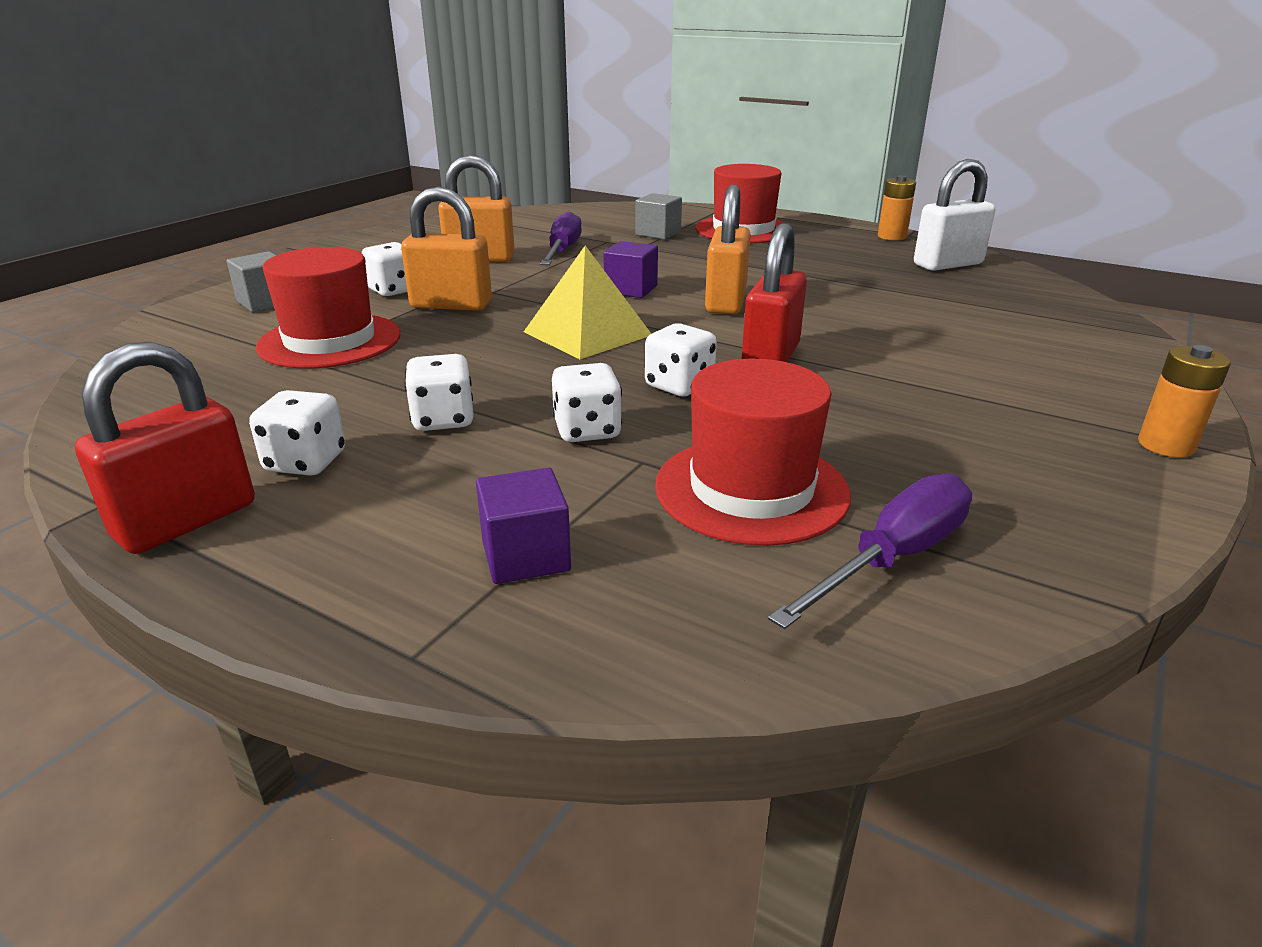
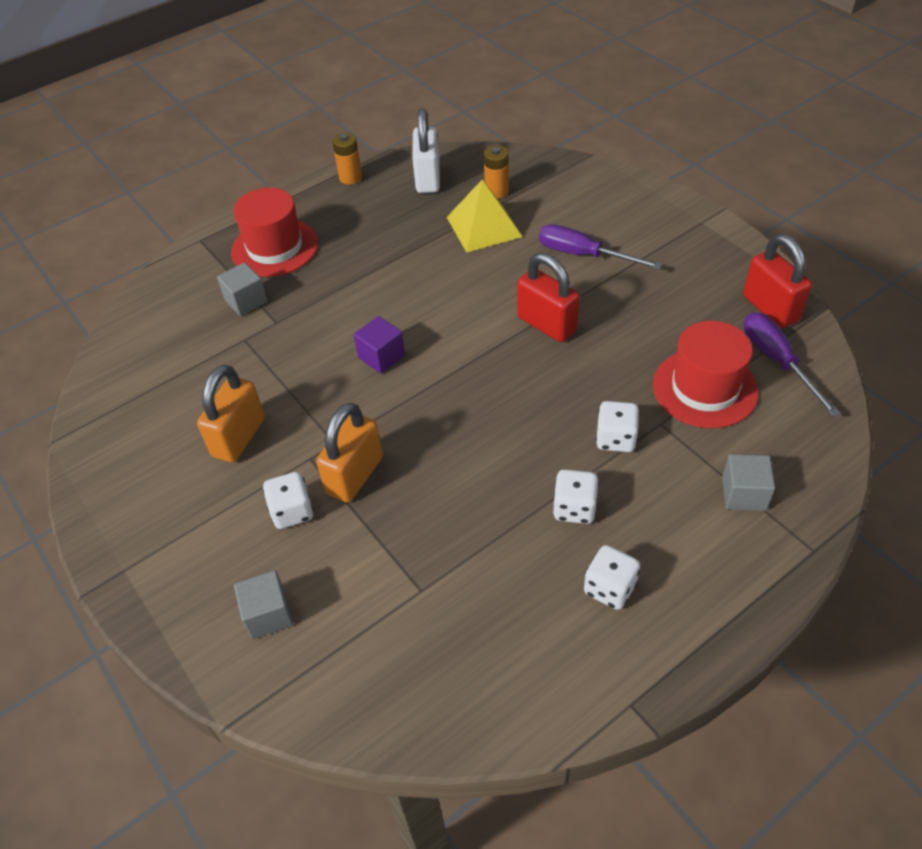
camera: 65 degrees left, 20 degrees up
red padlock [75,341,255,554] -> red padlock moved to [743,234,812,328]
red hat [256,247,400,369] -> none
purple cube [476,468,571,584] -> grey cube [722,454,775,511]
yellow pyramid [524,246,651,359] -> yellow pyramid moved to [447,180,522,253]
purple screwdriver [540,211,582,265] -> purple screwdriver moved to [539,224,662,270]
white dice [645,323,717,396] -> none
orange padlock [705,185,751,314] -> none
orange battery [1138,345,1231,457] -> orange battery moved to [484,145,509,199]

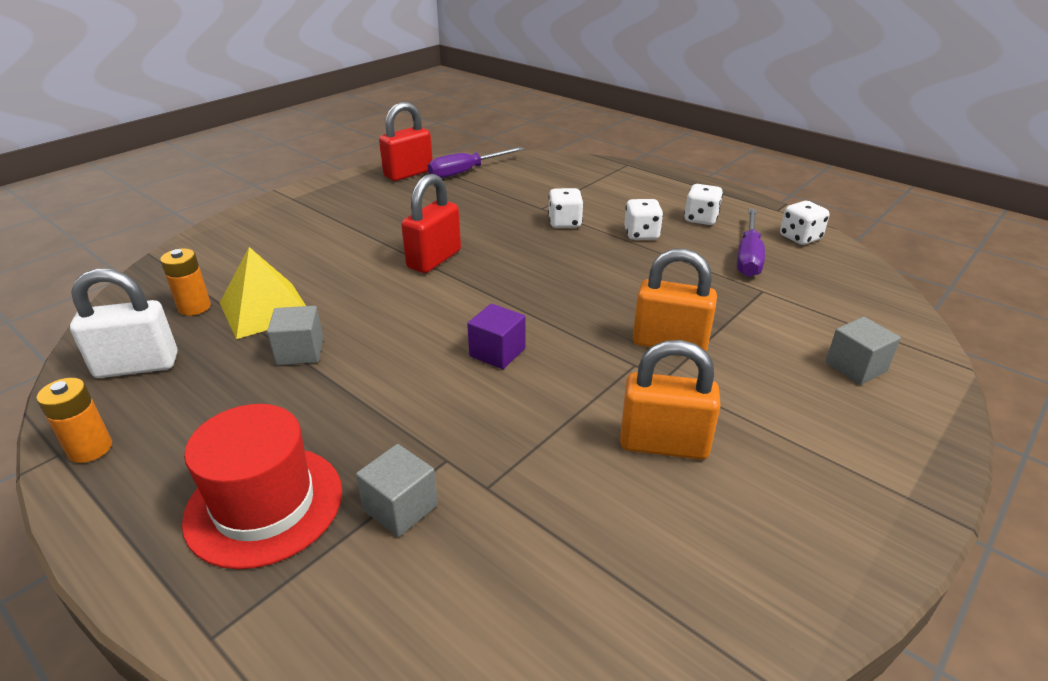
camera: 105 degrees left, 15 degrees down
white dice [263,472,314,529] -> white dice moved to [780,201,830,245]
purple screwdriver [539,224,662,270] -> purple screwdriver moved to [737,208,765,277]
red hat [653,321,759,428] -> none
grey cube [722,454,775,511] -> grey cube moved to [267,306,323,365]

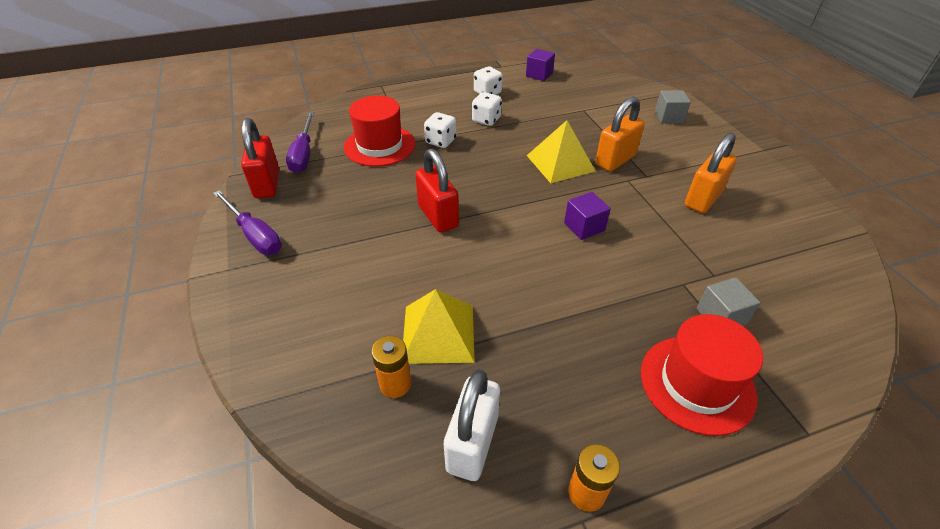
camera: 60 degrees left, 10 degrees up
grey cube [267,306,323,365] -> none
purple screwdriver [737,208,765,277] -> purple screwdriver moved to [213,190,282,255]
white dice [780,201,830,245] -> purple cube [526,49,555,81]
none -> red hat [344,96,415,167]
none -> yellow pyramid [527,120,595,183]

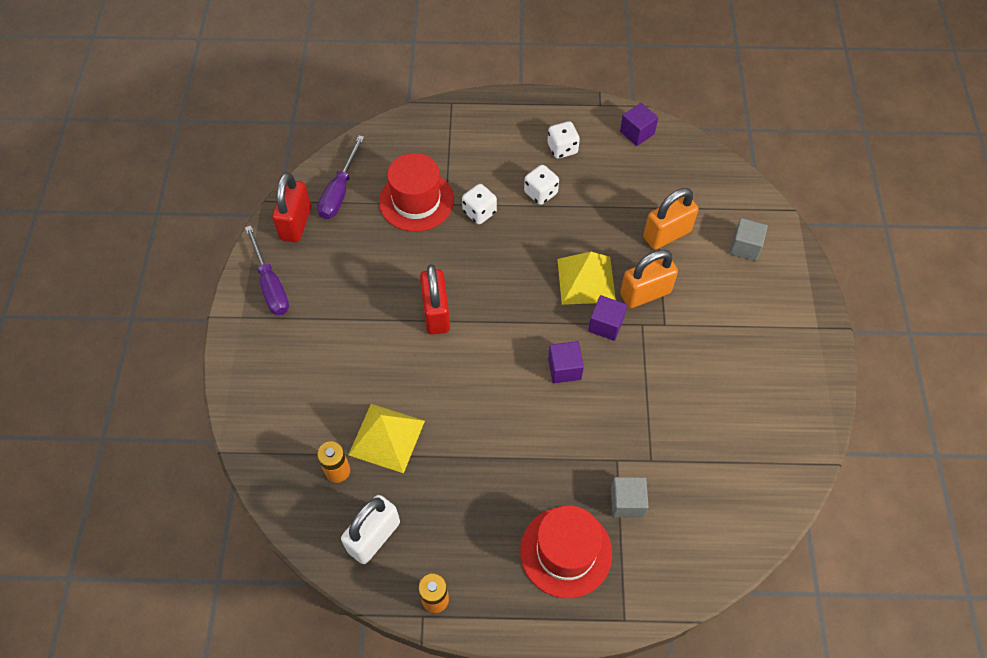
camera: 20 degrees right, 15 degrees up
orange padlock [685,132,737,213] -> orange padlock moved to [643,188,699,250]
none -> purple cube [588,295,627,341]

